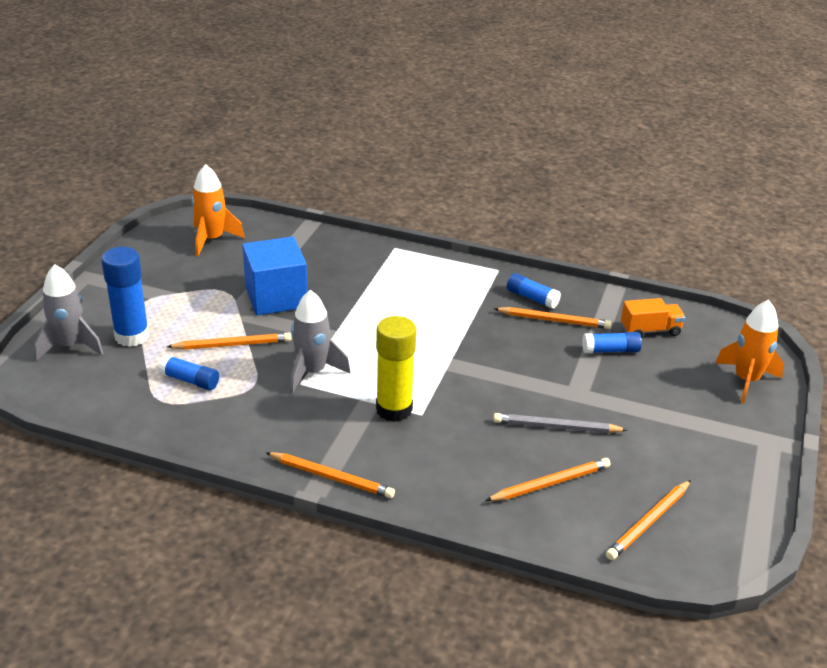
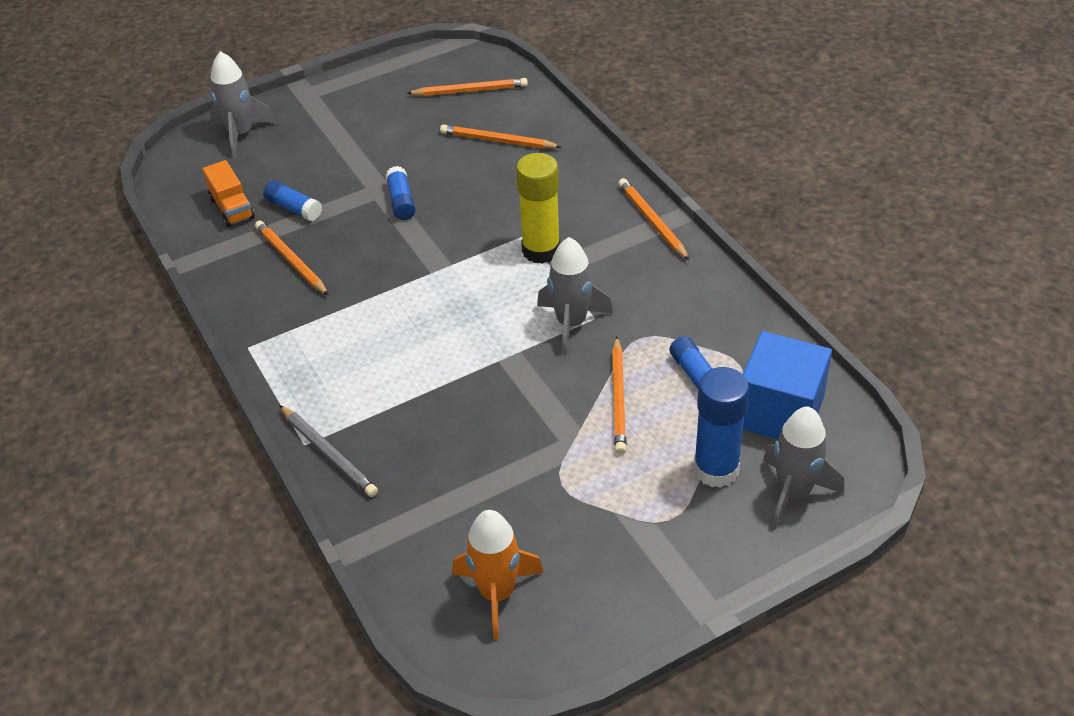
camera: 135 degrees left, 10 degrees up
orange pencil [167,333,292,350] -> orange pencil turned 120 degrees counterclockwise [612,336,627,455]
blue cube [242,236,307,316] -> blue cube moved to [743,331,832,439]
grey pencil [493,413,627,433] -> grey pencil moved to [279,405,378,497]
blue glue stick [507,273,561,309] -> blue glue stick moved to [386,166,416,220]
orange truck [621,298,685,337] -> orange truck turned 150 degrees counterclockwise [202,160,255,227]
orange rocket [715,300,784,403] -> grey rocket [210,51,276,158]

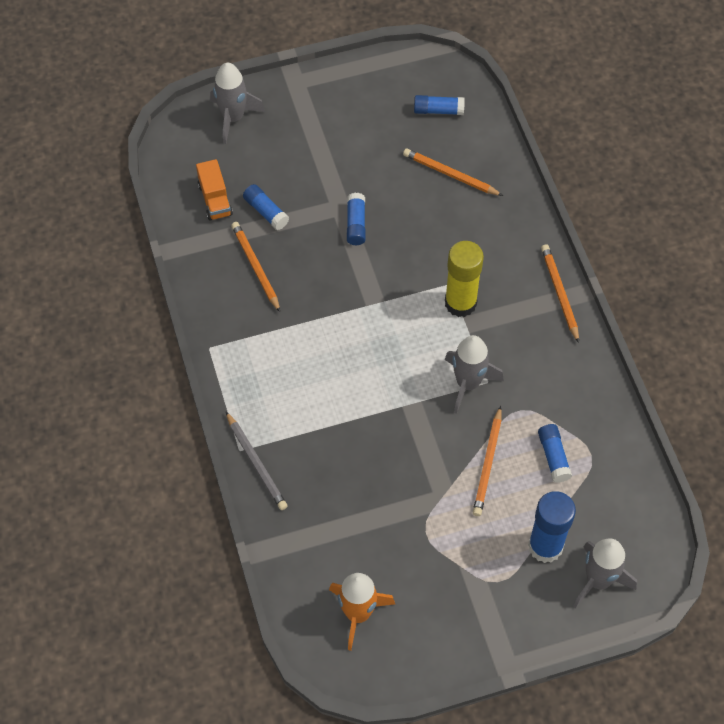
camera: 10 degrees right, 15 degrees up
orange pencil [406,78,528,96] -> blue glue stick [414,95,465,115]
blue cube [743,331,832,439] -> none

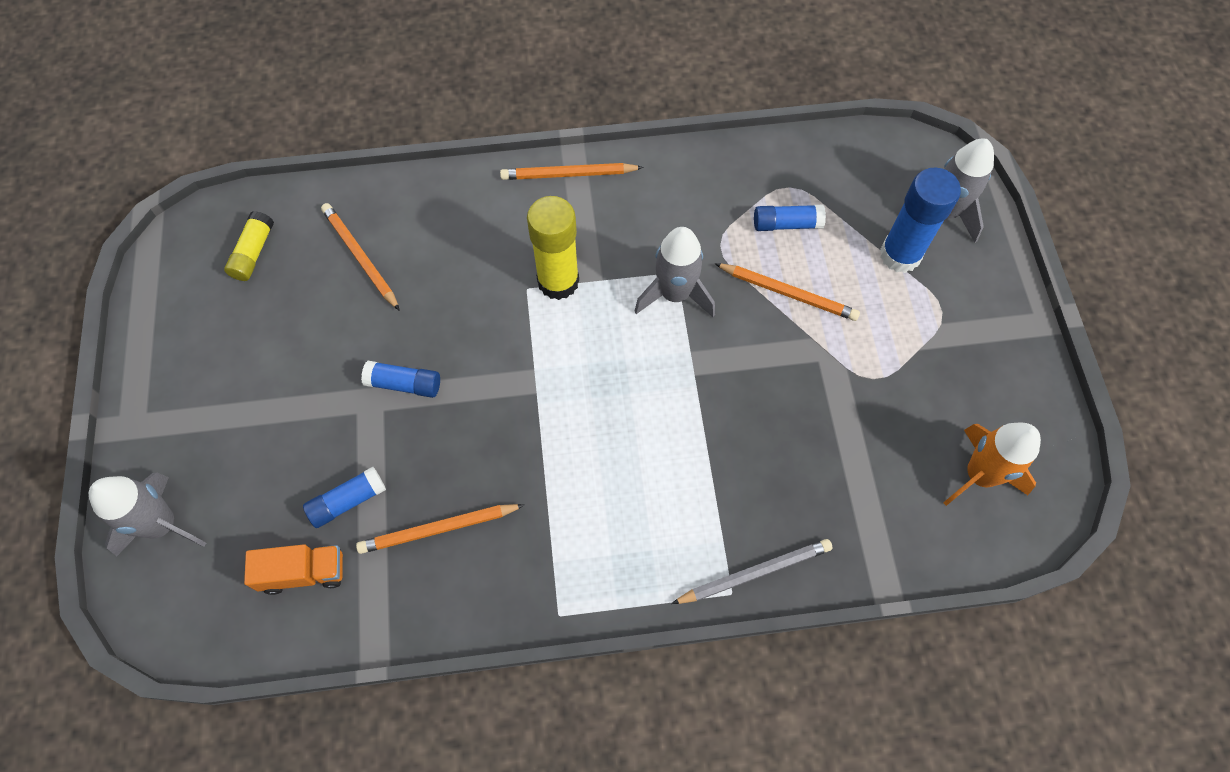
camera: 80 degrees left, 5 degrees up
orange pencil [403,148,503,196] -> orange pencil turned 105 degrees clockwise [321,203,400,311]
blue glue stick [414,95,465,115] -> yellow glue stick [224,211,274,281]

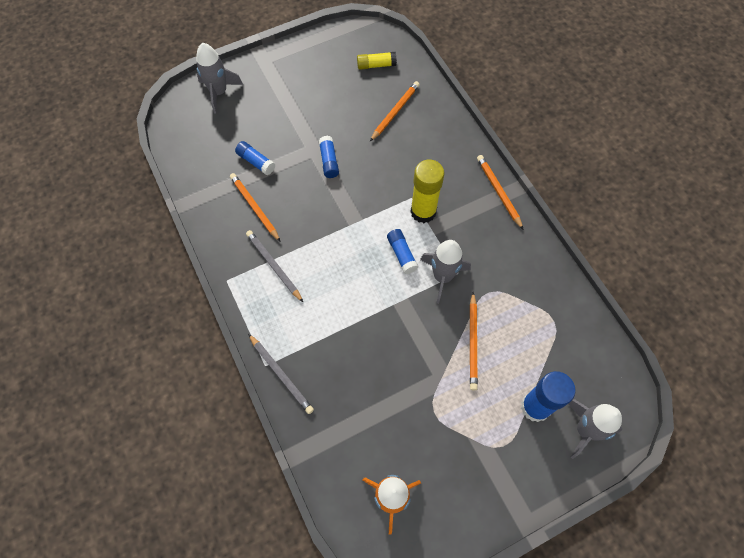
camera: 70 degrees right, 0 degrees up
orange truck [244,544,343,595] -> none
blue glue stick [754,205,826,231] -> blue glue stick moved to [387,229,419,274]
none -> grey pencil [246,230,303,302]

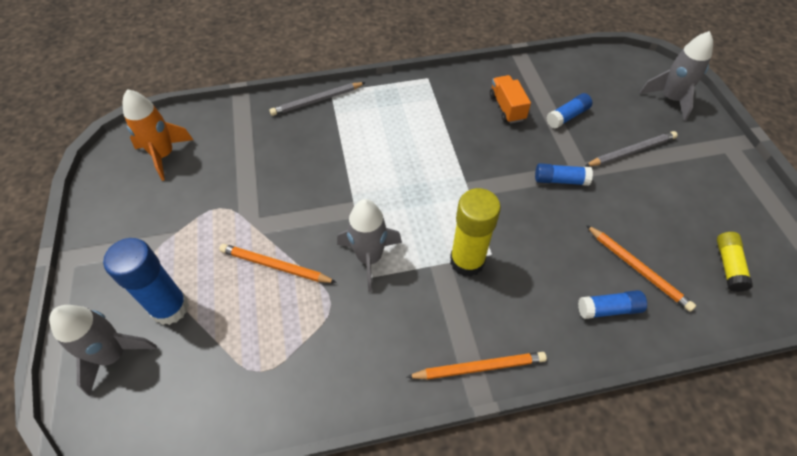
camera: 105 degrees right, 10 degrees down
orange pencil [230,173,280,241] -> orange truck [490,75,531,124]
grey pencil [246,230,303,302] -> grey pencil moved to [585,131,678,166]
blue glue stick [387,229,419,274] -> blue glue stick moved to [578,290,647,319]

